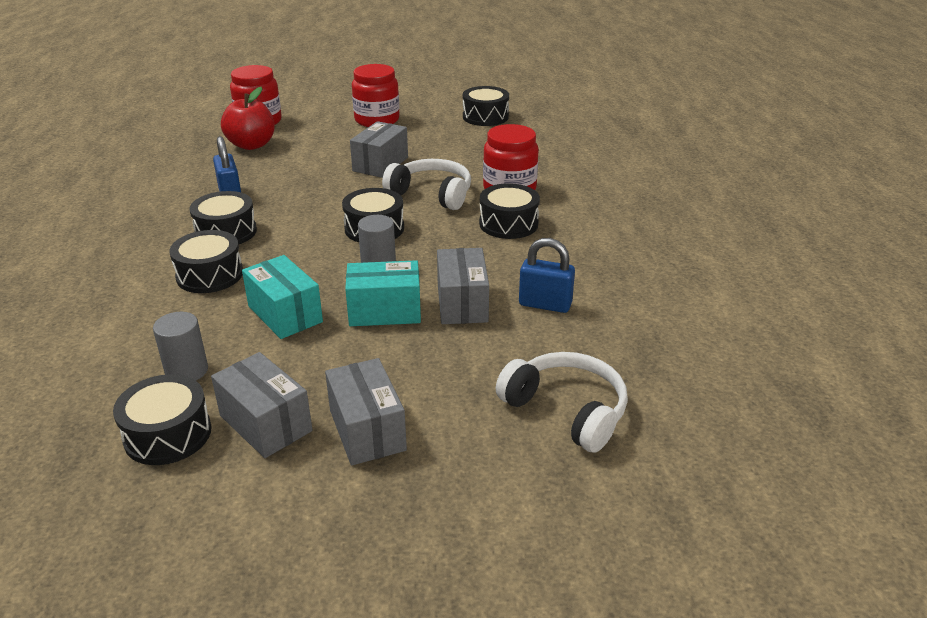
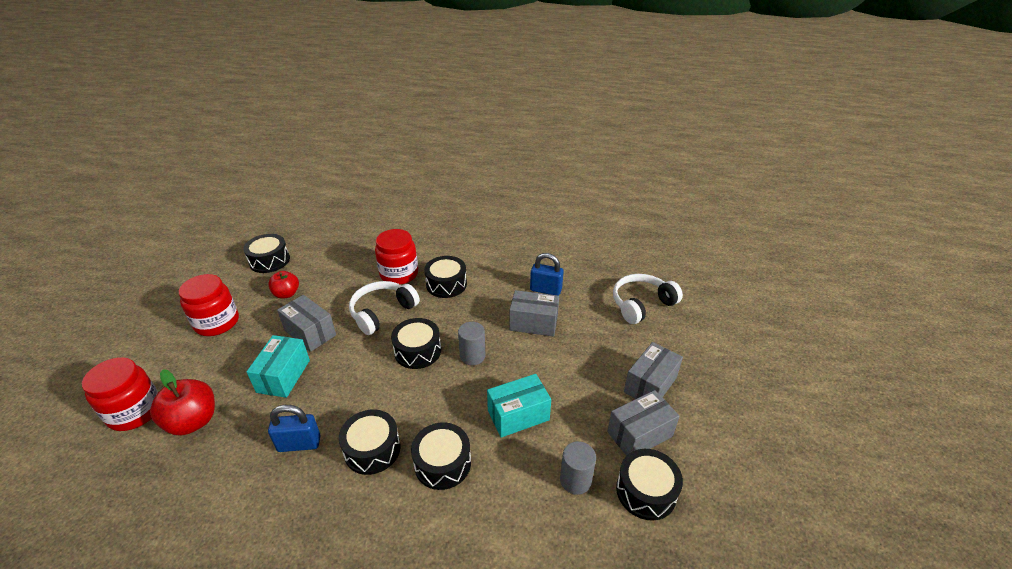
camera: 75 degrees left, 5 degrees up
grey box [325,358,407,465] -> grey box turned 45 degrees counterclockwise [624,342,683,399]
turquoise box [345,260,421,326] -> turquoise box moved to [247,335,310,398]
blue padlock [519,238,575,313] -> blue padlock turned 75 degrees clockwise [530,253,564,296]
none -> red apple [268,271,299,299]

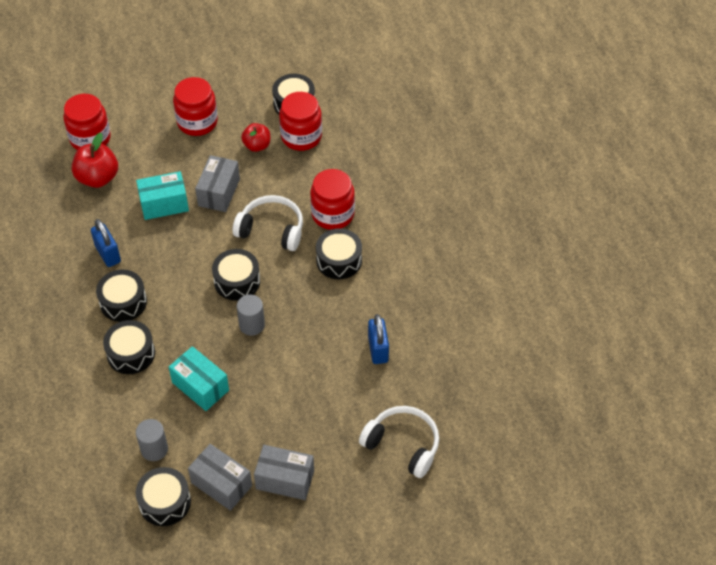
camera: 65 degrees right, 15 degrees up
grey box [509,290,559,337] -> none
none -> red jar [279,92,322,151]

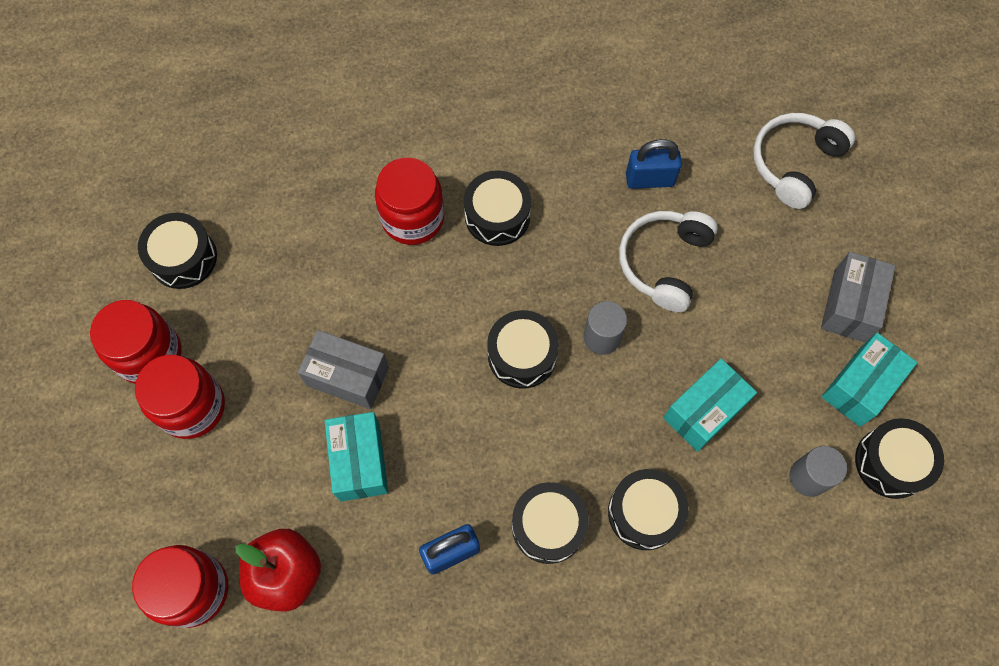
camera: 85 degrees left, 15 degrees up
grey box [188,444,252,511] -> turquoise box [821,333,918,427]
white headphones [233,195,303,251] -> white headphones moved to [619,211,718,312]
red apple [241,123,270,152] -> none
red jar [279,92,322,151] -> red jar moved to [90,300,182,384]

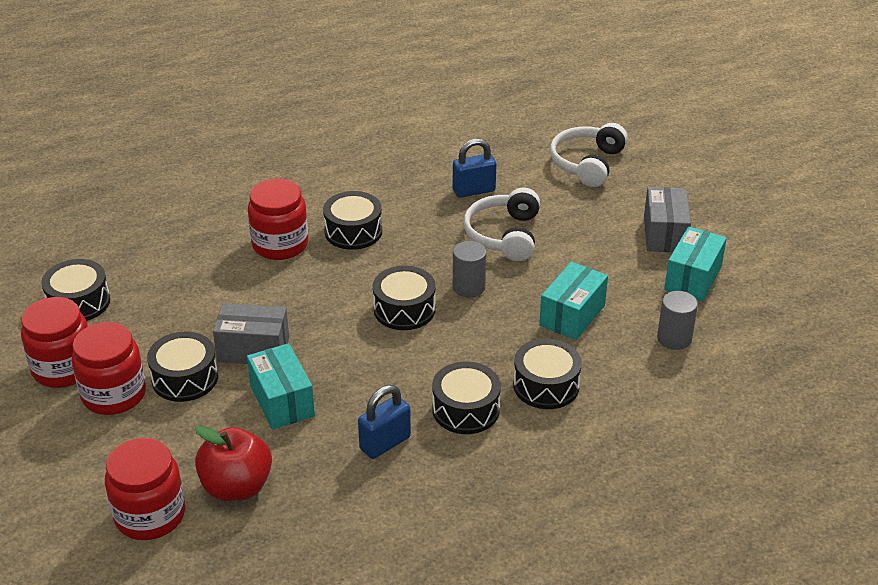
camera: 15 degrees left, 30 degrees down
black drum [855,418,944,499] -> black drum moved to [147,332,218,402]

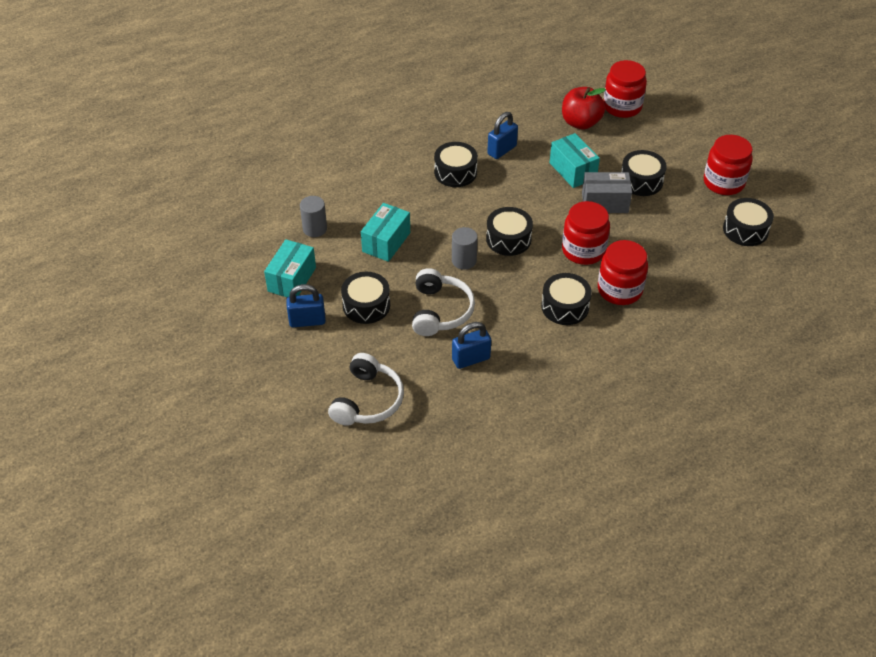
camera: 175 degrees right, 10 degrees up
red jar [72,322,146,415] -> red jar moved to [562,201,610,265]
black drum [513,338,582,409] -> black drum moved to [341,272,390,324]
grey box [644,187,691,252] -> blue padlock [286,284,326,327]

